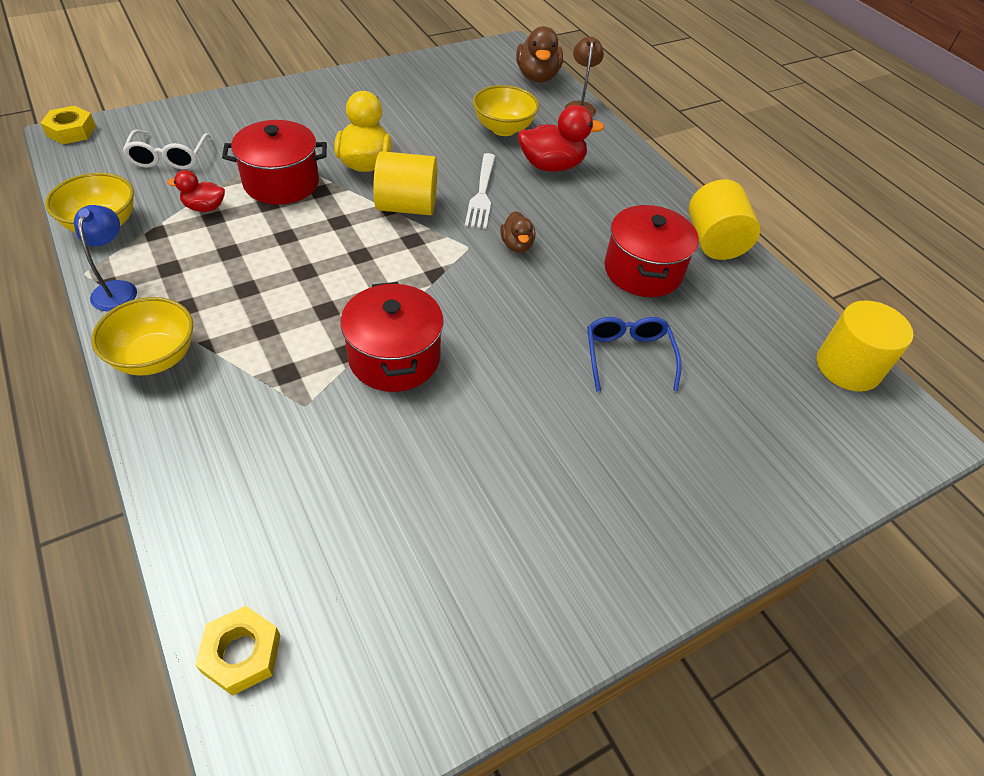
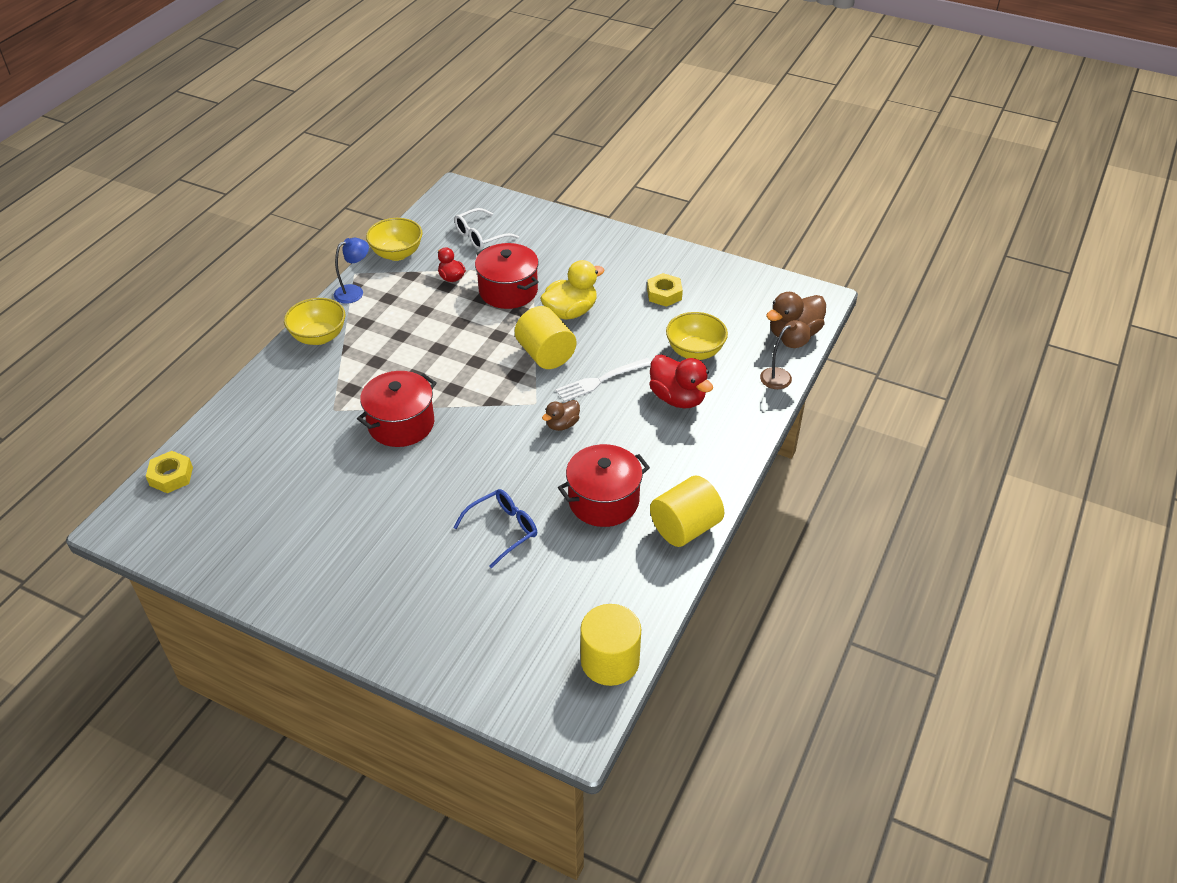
camera: 60 degrees right, 5 degrees down
yellow nut [41,106,96,144] -> yellow nut moved to [647,273,683,307]

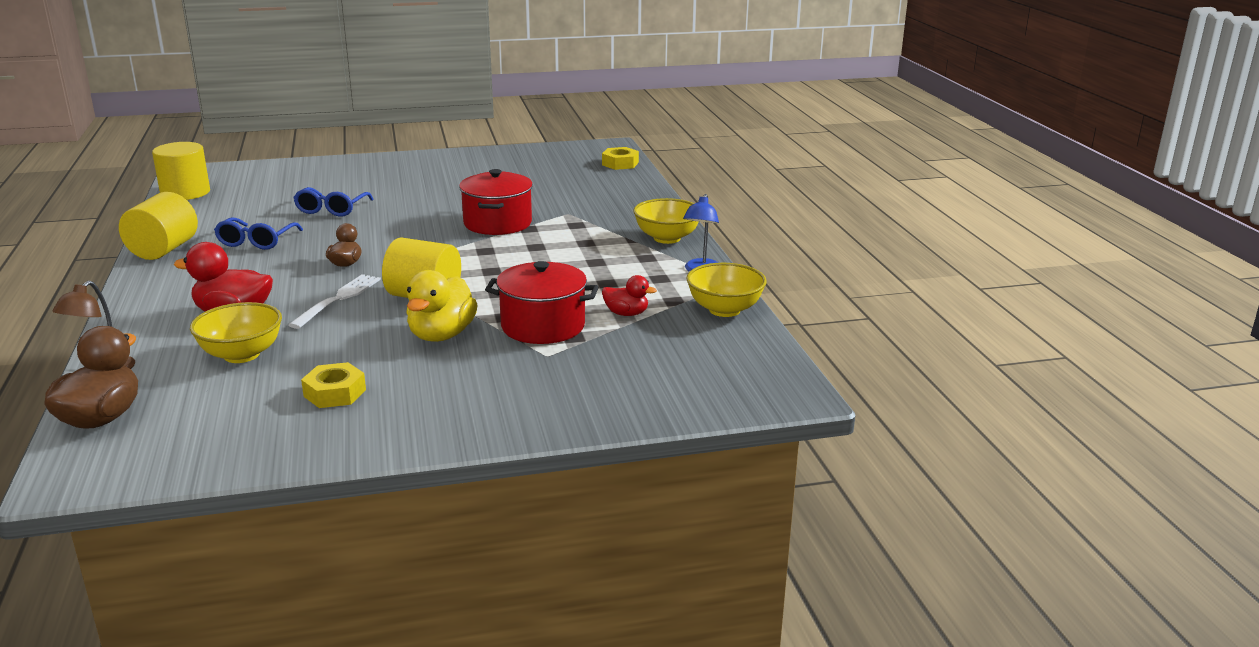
camera: 140 degrees right, 20 degrees down
white glasses [455,208,519,250] -> none
red pot [558,444,650,527] -> blue glasses [214,217,303,250]

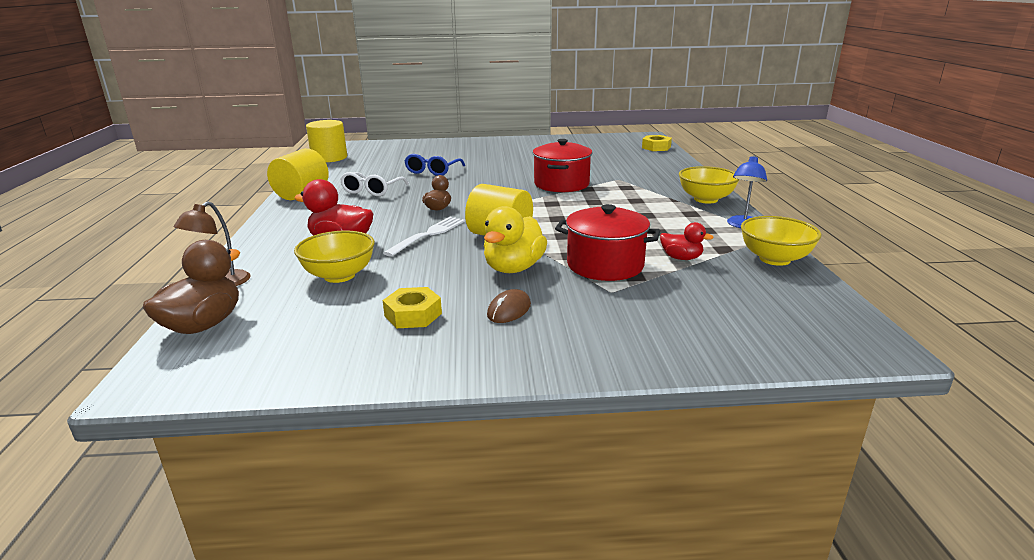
camera: 10 degrees right, 0 degrees up
blue glasses [214,217,303,250] -> white glasses [340,172,409,196]
none -> brown mouse [487,289,531,323]

